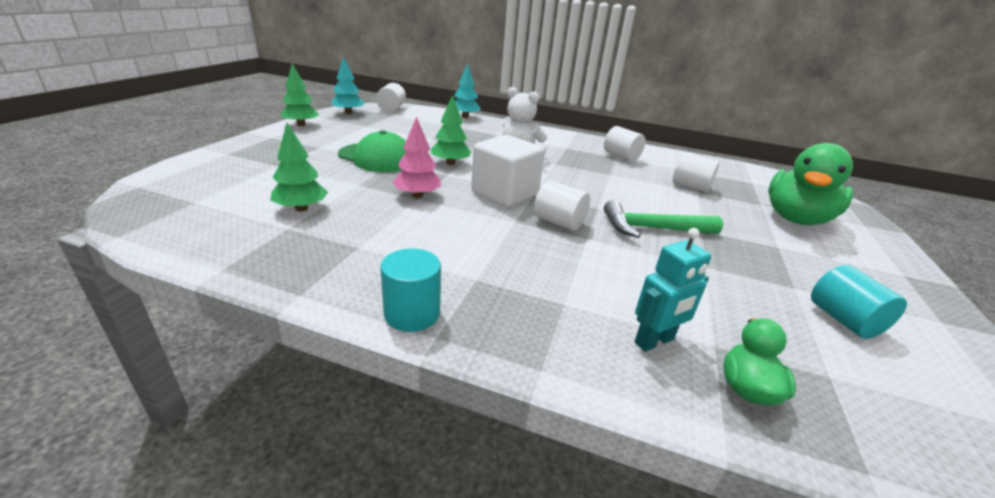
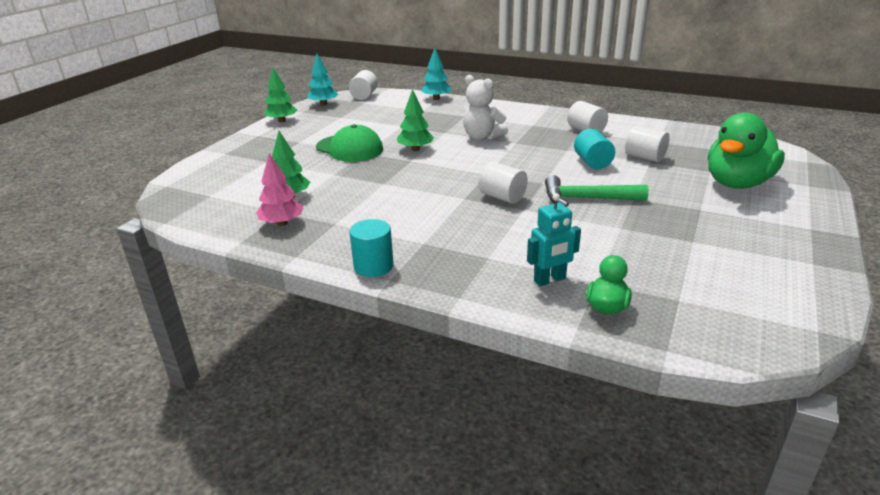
camera: 10 degrees right, 0 degrees up
pink tree [392,116,441,198] -> pink tree moved to [256,154,303,226]
white cube [471,135,545,207] -> none
turquoise cylinder [811,265,907,339] -> turquoise cylinder moved to [574,129,615,169]

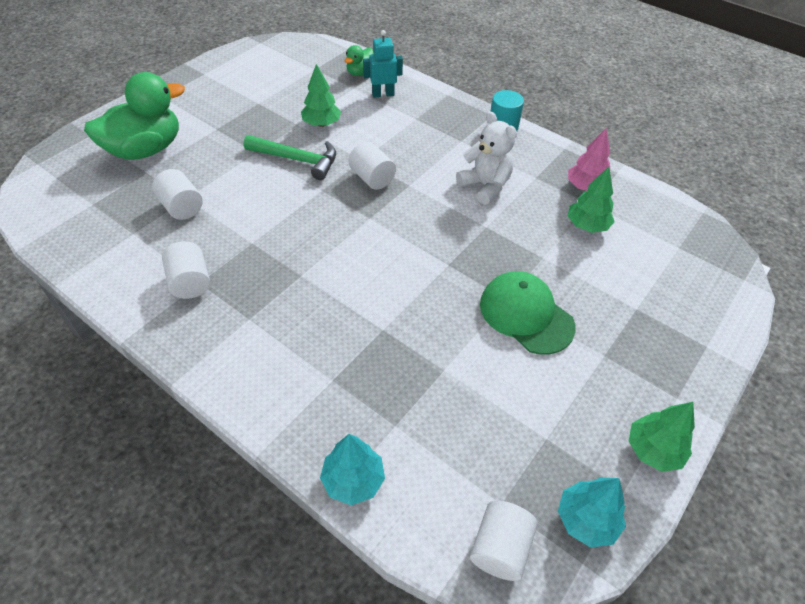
camera: 170 degrees left, 20 degrees up
green tree [397,89,434,151] -> green tree moved to [301,64,341,127]
white teddy bear [463,75,508,140] -> white teddy bear moved to [456,112,517,205]
turquoise cylinder [574,129,615,169] -> none

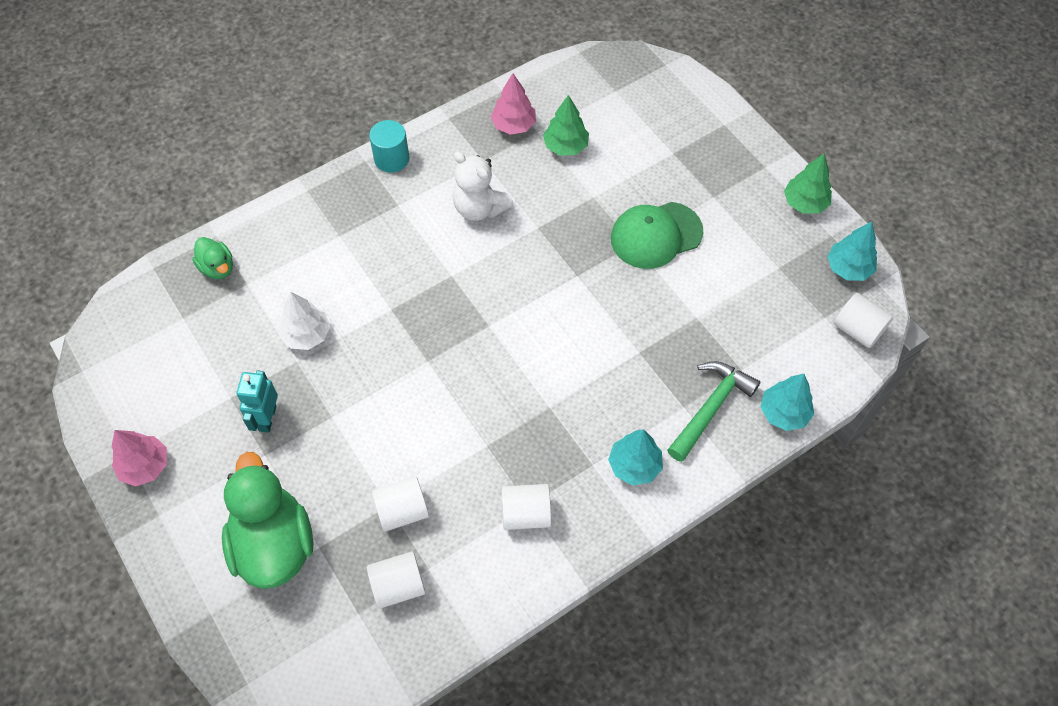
camera: 70 degrees left, 10 degrees up
green hammer [244,135,336,180] -> green hammer moved to [667,361,760,462]
green tree [301,64,341,127] -> white tree [279,291,330,350]
white cylinder [349,142,396,190] -> white cylinder moved to [367,551,426,609]
turquoise robot [363,30,403,98] -> turquoise robot moved to [236,370,278,433]
white teddy bear [456,112,517,205] -> white teddy bear turned 120 degrees counterclockwise [453,151,514,221]
none -> pink tree [112,430,167,486]
none -> turquoise tree [608,429,663,486]

